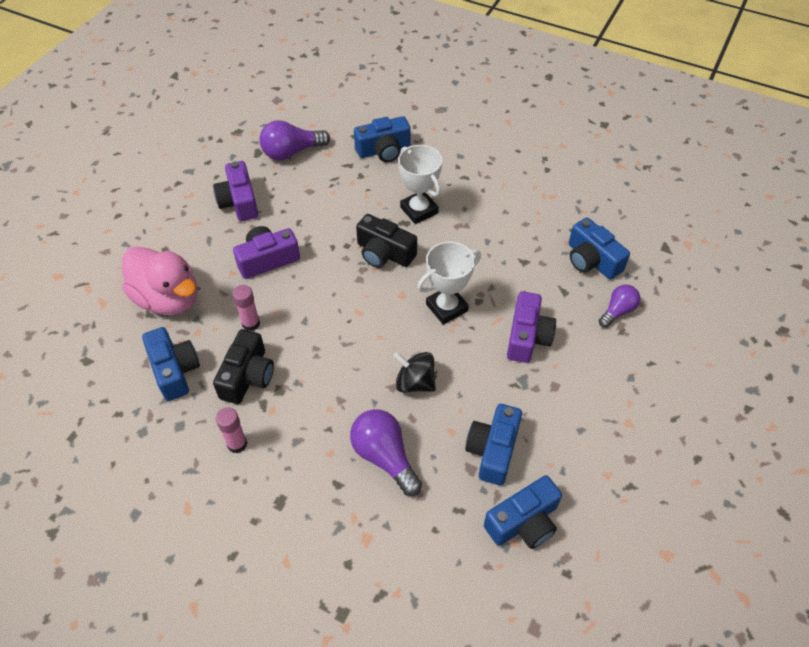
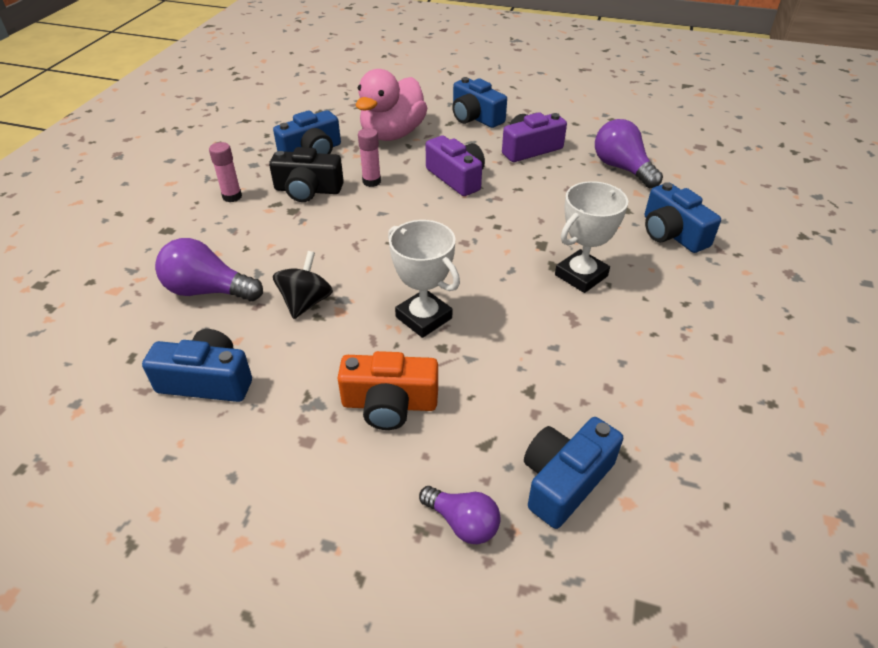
camera: 80 degrees right, 10 degrees down
purple light bulb [350,409,422,496] -> purple light bulb turned 120 degrees counterclockwise [155,238,263,302]
black camera [356,214,417,268] -> none
blue camera [484,475,562,549] -> blue camera moved to [452,77,507,128]
purple camera [507,291,556,363] -> orange camera [337,351,438,430]

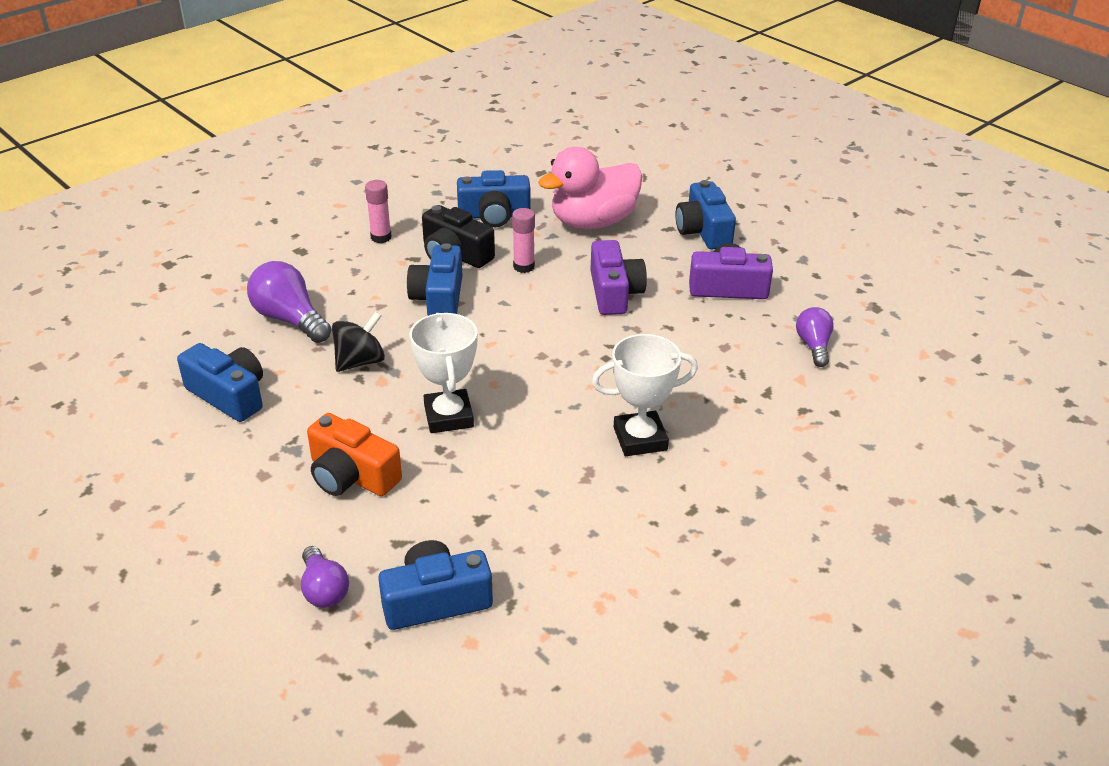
camera: 30 degrees right, 5 degrees down
purple light bulb [595,119,663,188] -> purple light bulb [796,307,834,367], size x0.63
blue camera [645,182,721,253] -> blue camera moved to [407,243,462,316]

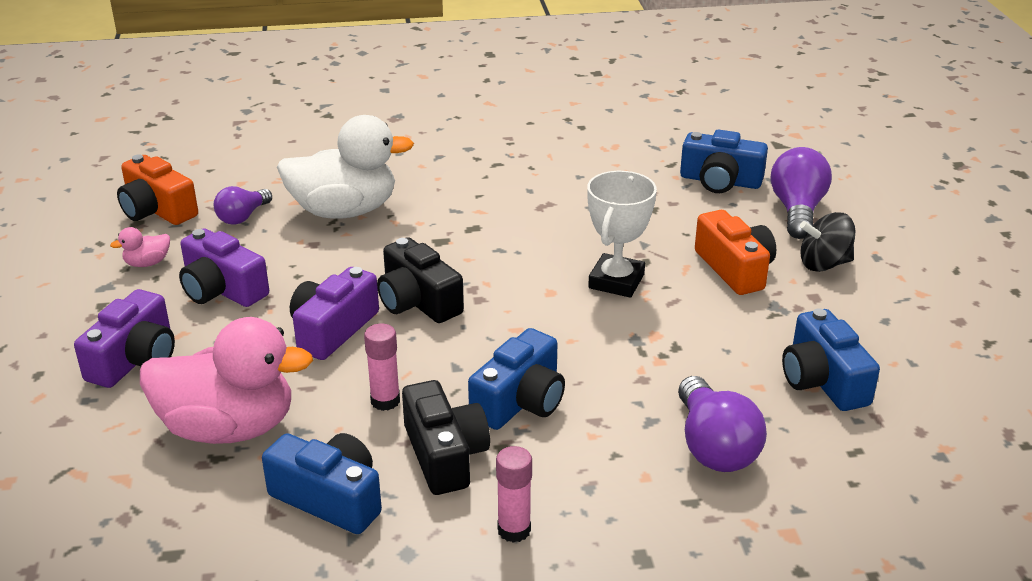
camera: 145 degrees left, 5 degrees down
purple light bulb [301,546,349,608] -> purple light bulb [771,147,832,239], size x1.60
black spinning top [332,312,385,372] -> black spinning top moved to [800,212,856,272]
white trophy [592,334,698,456] -> none
blue camera [676,180,736,249] -> purple camera [74,289,175,388]
none -> pink duck [110,227,170,267]
none -> orange camera [117,154,198,225]
none -> white duck [277,115,414,219]
none -> black camera [377,237,464,323]

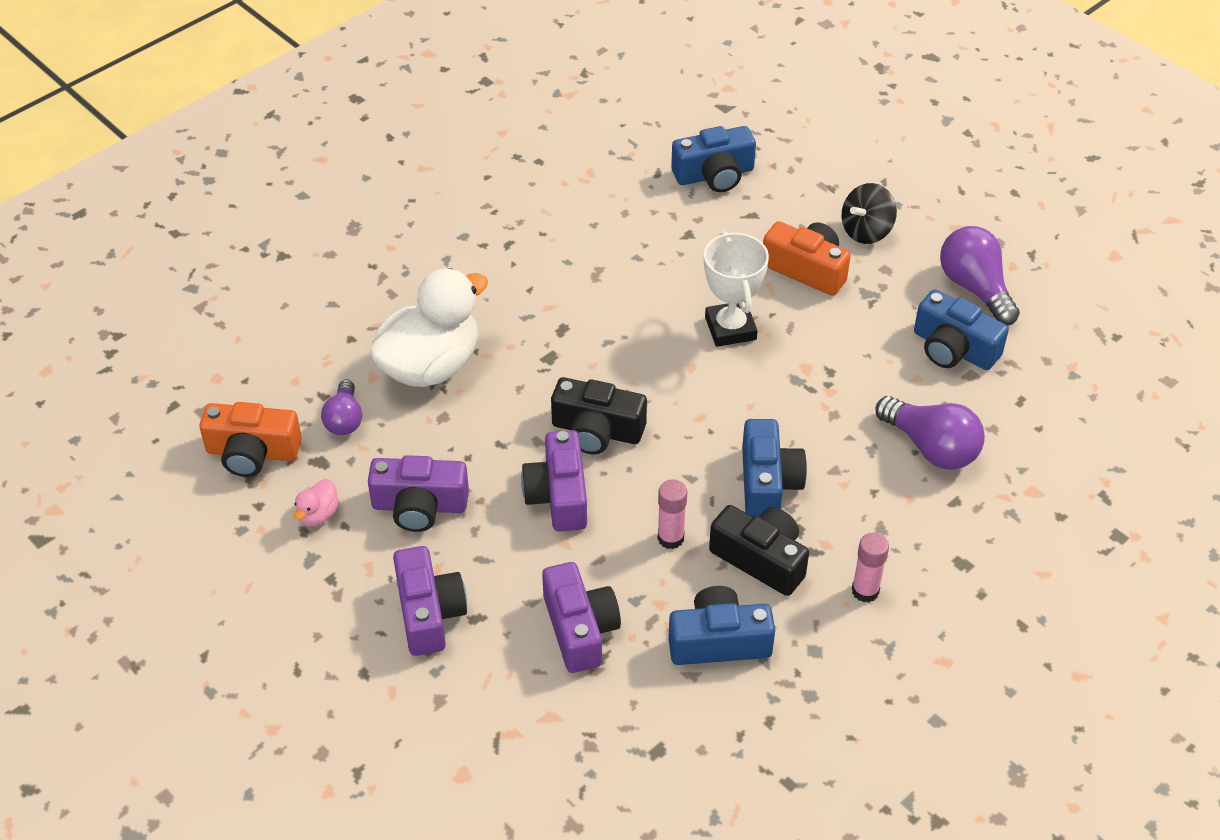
camera: 35 degrees left, 15 degrees up
pink duck [140,317,313,444] -> purple camera [542,562,621,673]
purple light bulb [771,147,832,239] -> purple light bulb moved to [940,226,1020,326]

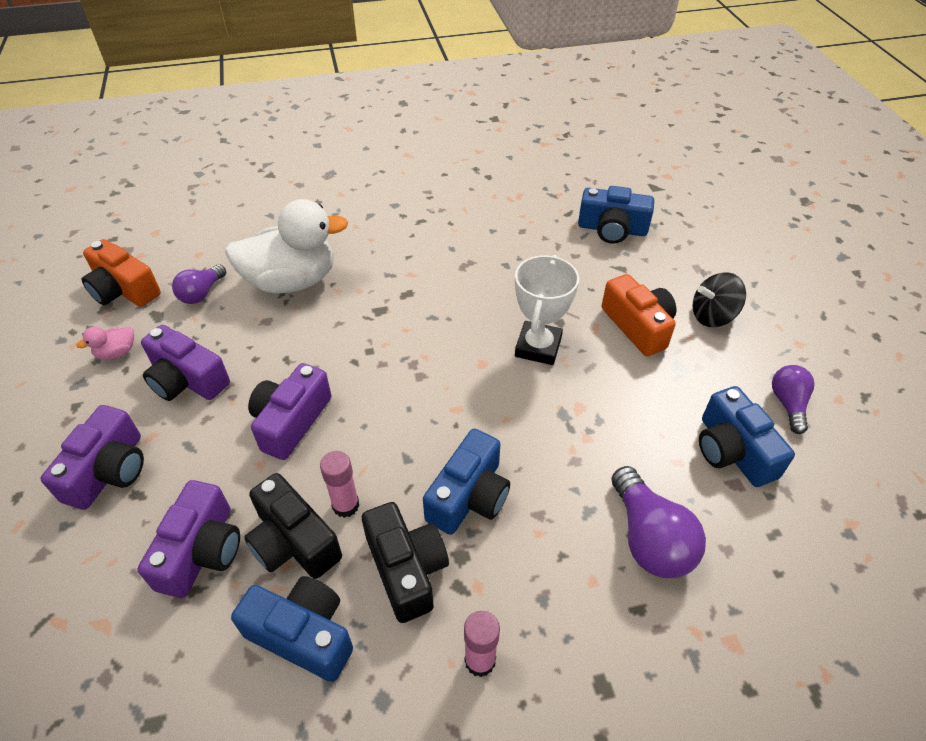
camera: 30 degrees right, 0 degrees up
black camera [551,377,647,454] -> black camera moved to [244,473,342,579]
purple light bulb [940,226,1020,326] -> purple light bulb [772,365,815,434], size x0.63

